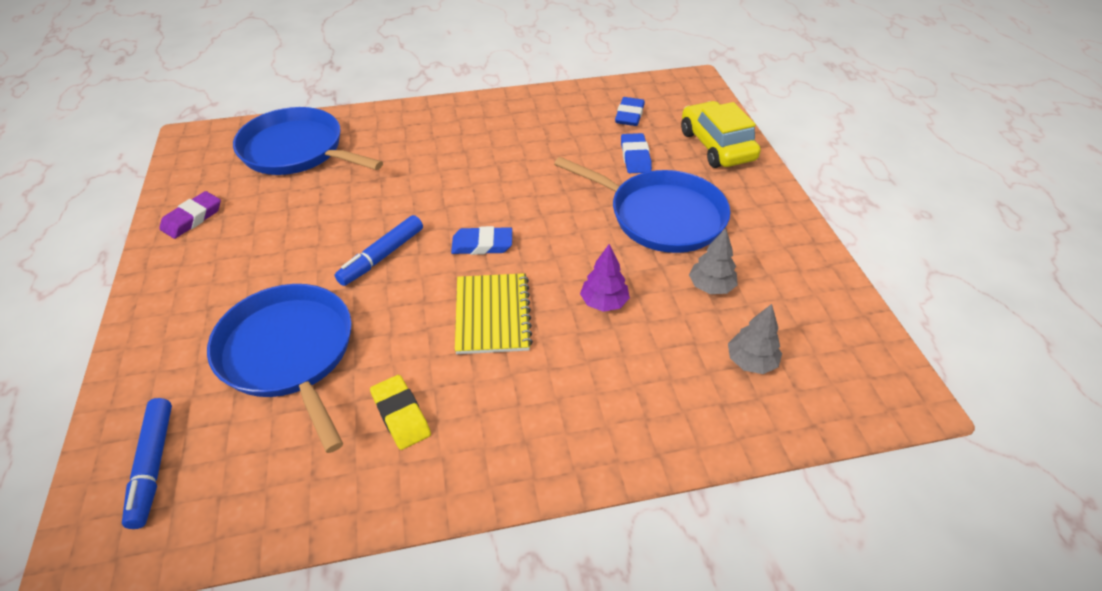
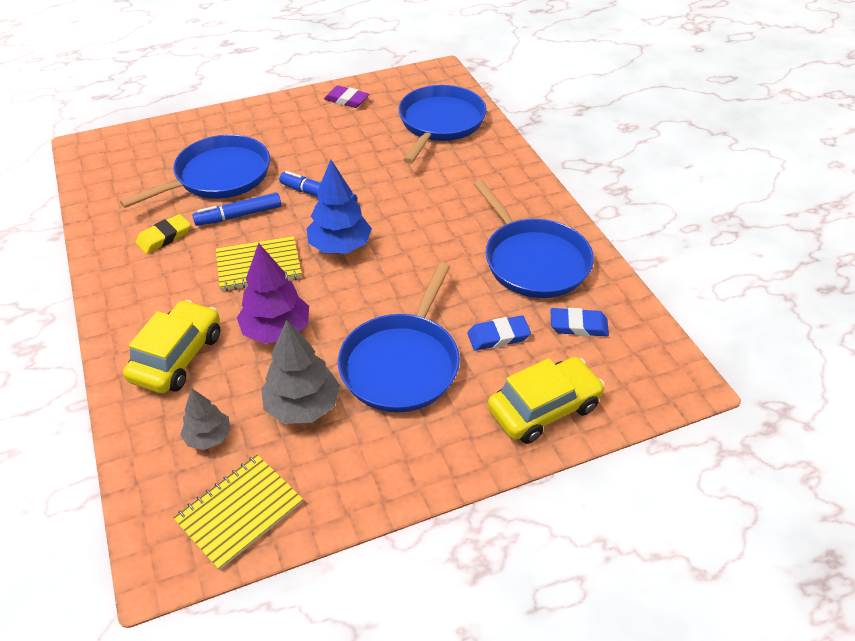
camera: 80 degrees right, 0 degrees up
blue marker [122,398,172,529] -> blue marker moved to [192,193,281,226]
blue eraser [451,226,512,255] -> blue tree [307,160,372,253]
purple tree [580,244,630,312] -> purple tree [237,243,309,344], size x1.64
grey tree [689,228,738,294] -> grey tree [261,320,340,424], size x1.64
none -> yellow car [123,300,220,393]
none -> yellow notebook [173,454,303,571]
none -> blue pan [474,180,594,298]

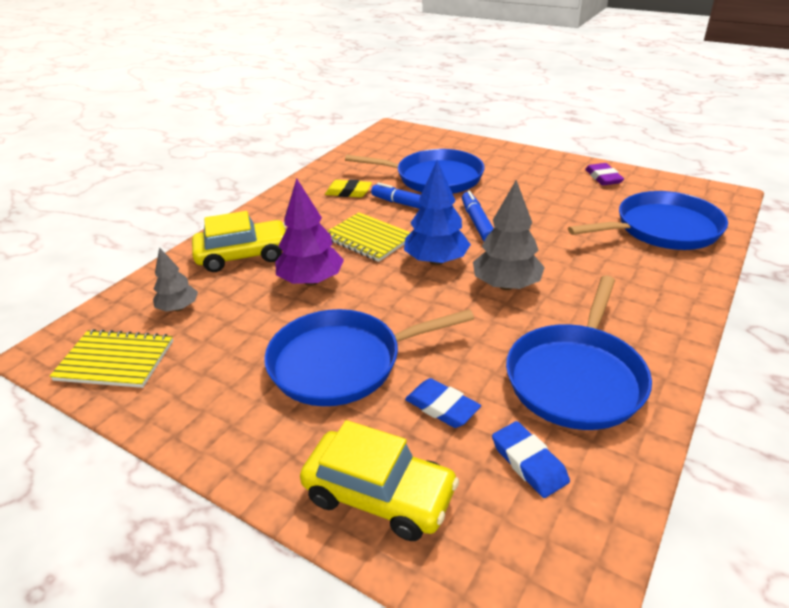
camera: 55 degrees right, 10 degrees down
grey tree [261,320,340,424] -> grey tree moved to [473,180,545,290]

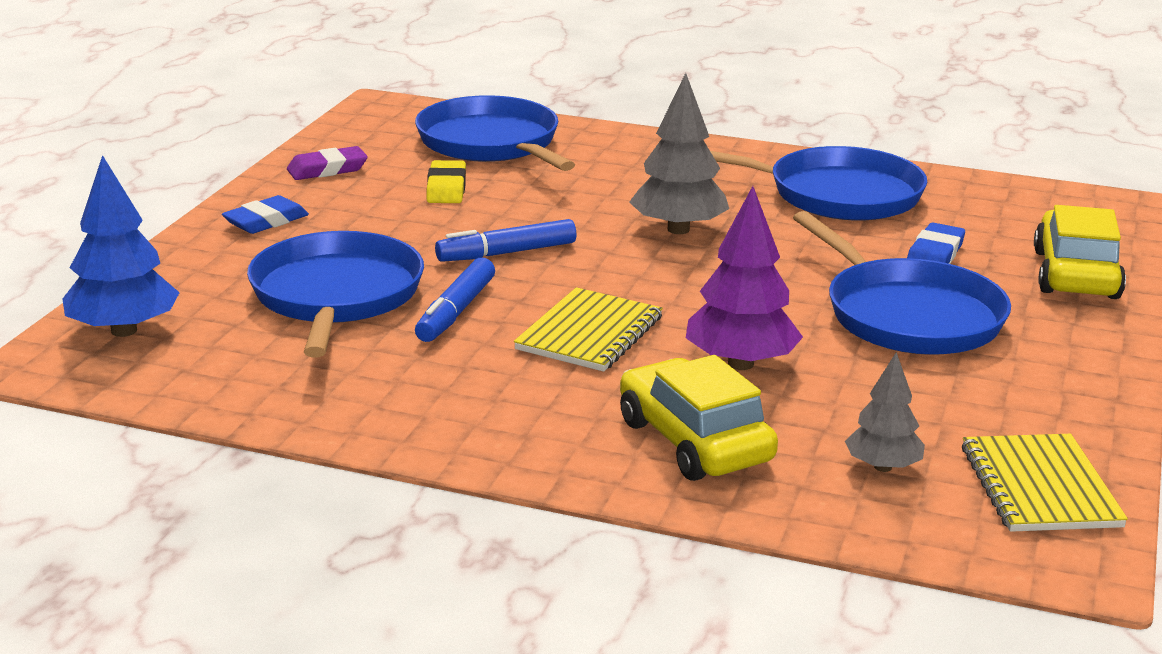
camera: 105 degrees left, 10 degrees down
yellow eraser [325,180,372,198] -> yellow eraser moved to [426,160,466,203]
blue tree [404,160,471,265] -> blue tree moved to [63,155,180,337]
blue eraser [492,421,570,498] -> blue eraser moved to [222,195,309,234]

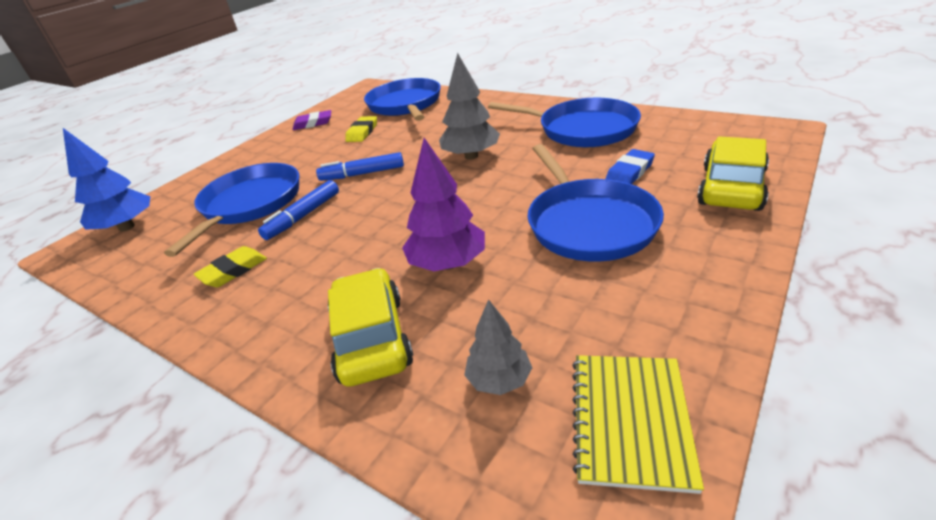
camera: 20 degrees right, 10 degrees up
blue eraser [222,195,309,234] -> none
yellow notebook [514,287,663,372] -> none
none -> yellow eraser [194,246,267,287]

